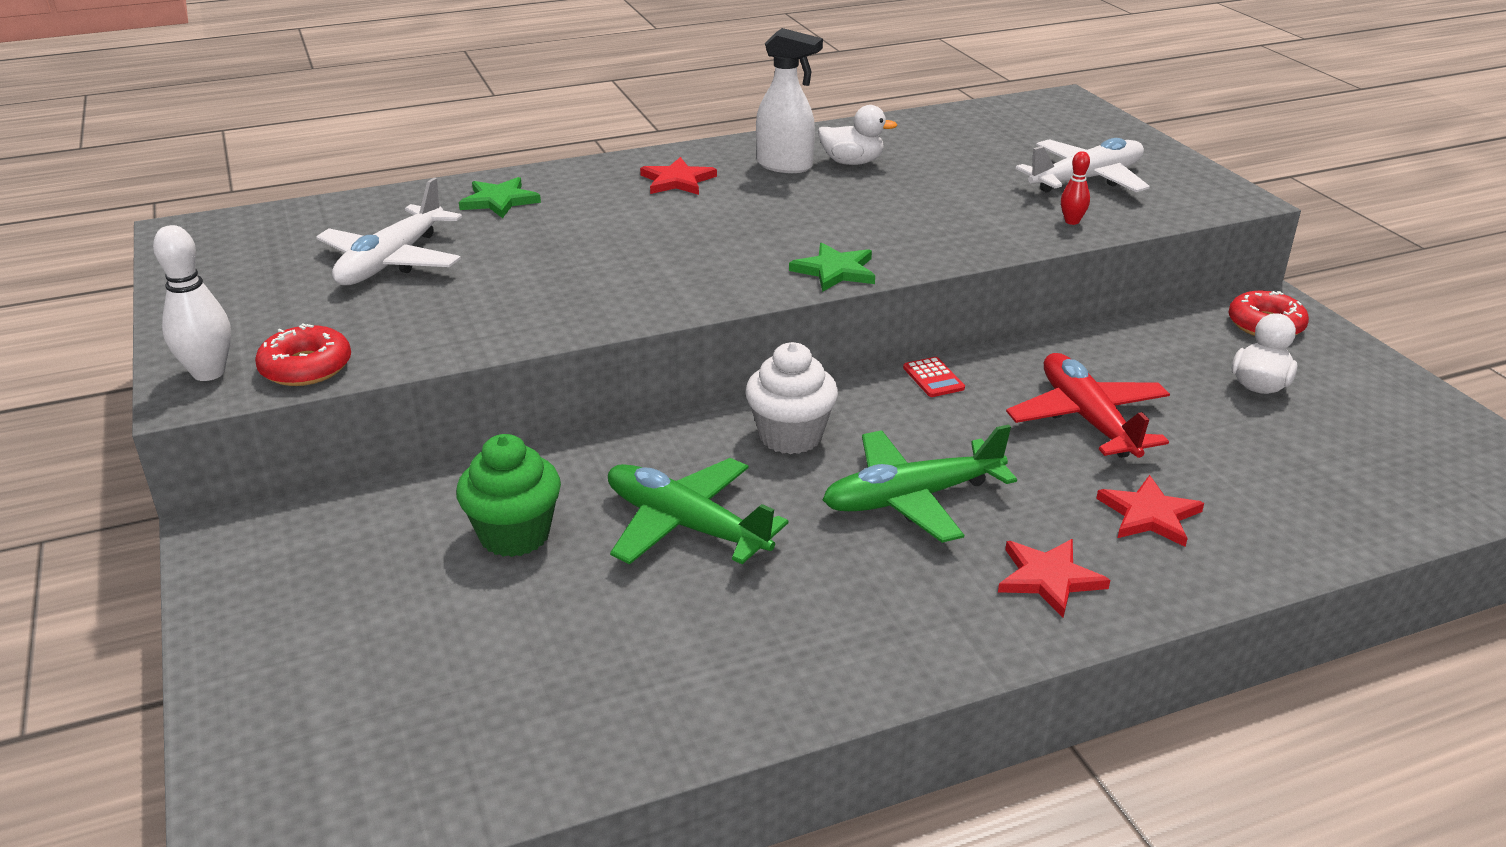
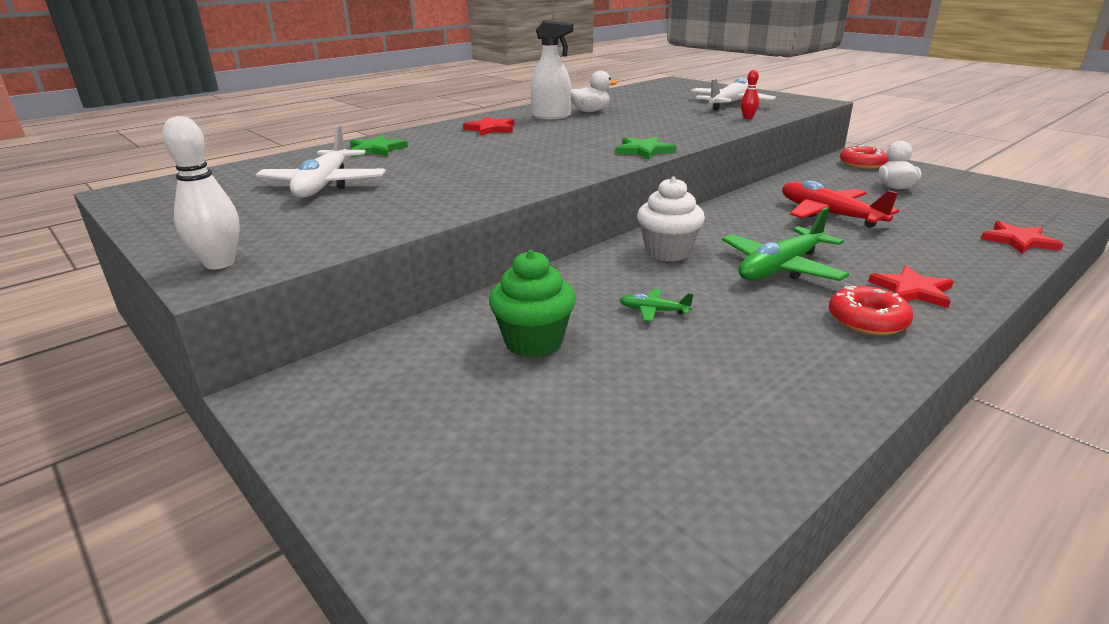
camera: 20 degrees left, 5 degrees down
red donut [255,324,351,386] -> red donut moved to [829,286,913,335]
green plane [608,458,788,565] -> green plane [620,289,693,322], size x0.45
red calculator [903,357,965,397] -> none
red star [1096,475,1204,547] -> red star moved to [981,221,1063,254]

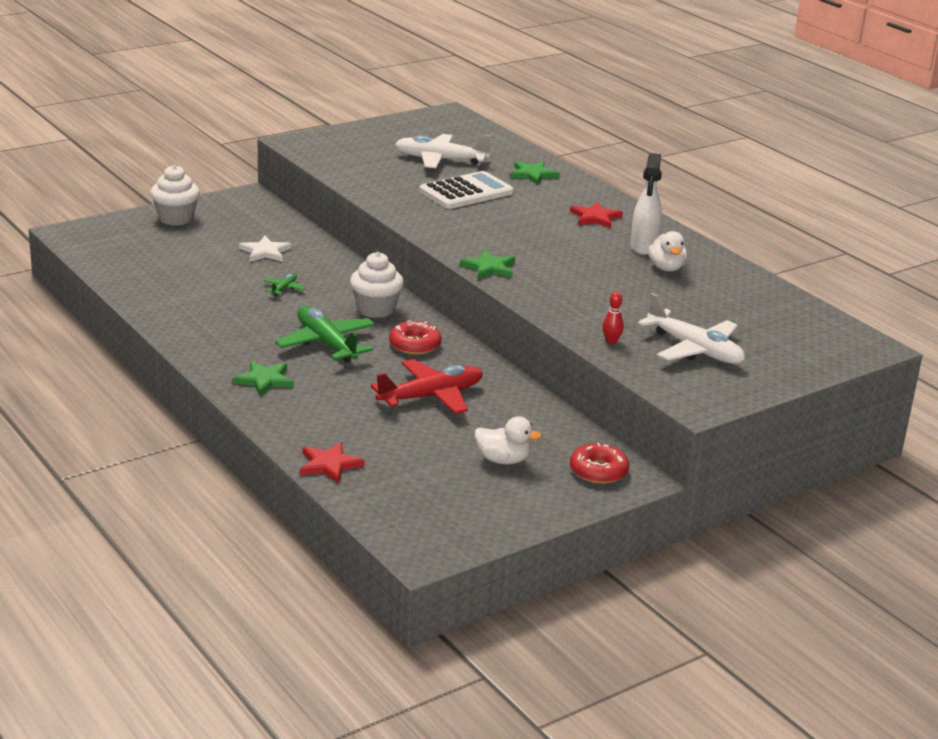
camera: 95 degrees right, 0 degrees up
white bowling pin [163,116,240,270] -> none
green cupcake [489,250,576,358] -> white star [239,236,292,262]
red donut [829,286,913,335] -> red donut moved to [389,320,442,355]
red star [868,266,954,308] -> green star [233,361,294,396]
none -> white cupcake [150,165,200,226]
none -> white calculator [419,171,513,209]

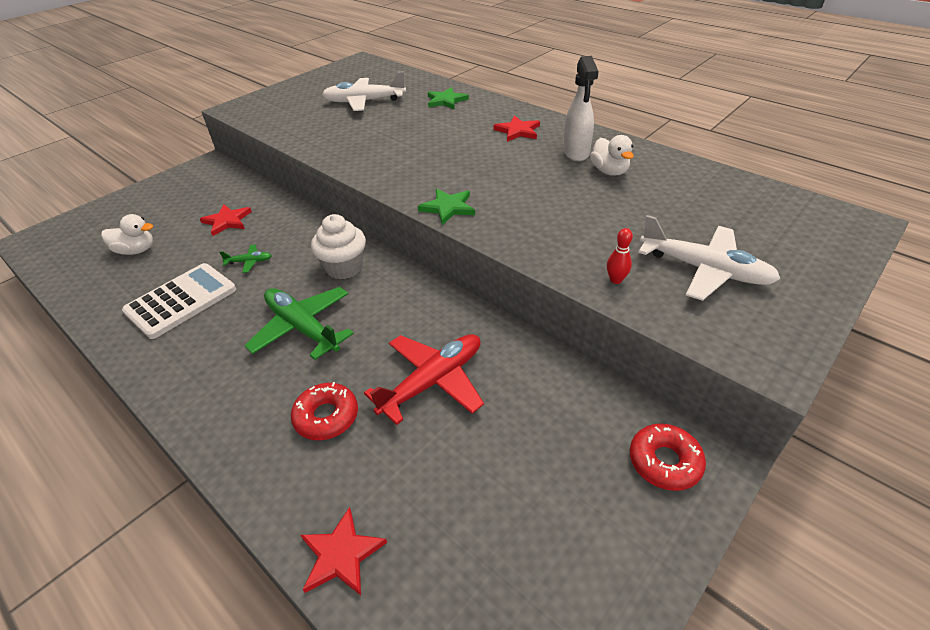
camera: 10 degrees left, 15 degrees up
white cupcake [150,165,200,226] -> none
green star [233,361,294,396] -> none
white star [239,236,292,262] -> red star [200,204,252,236]
green plane [263,273,306,296] -> green plane turned 75 degrees clockwise [219,245,272,273]
red donut [389,320,442,355] -> red donut moved to [291,382,358,440]
white calculator [419,171,513,209] -> white calculator moved to [122,263,236,339]
white duck [475,416,542,464] -> white duck moved to [101,214,153,255]

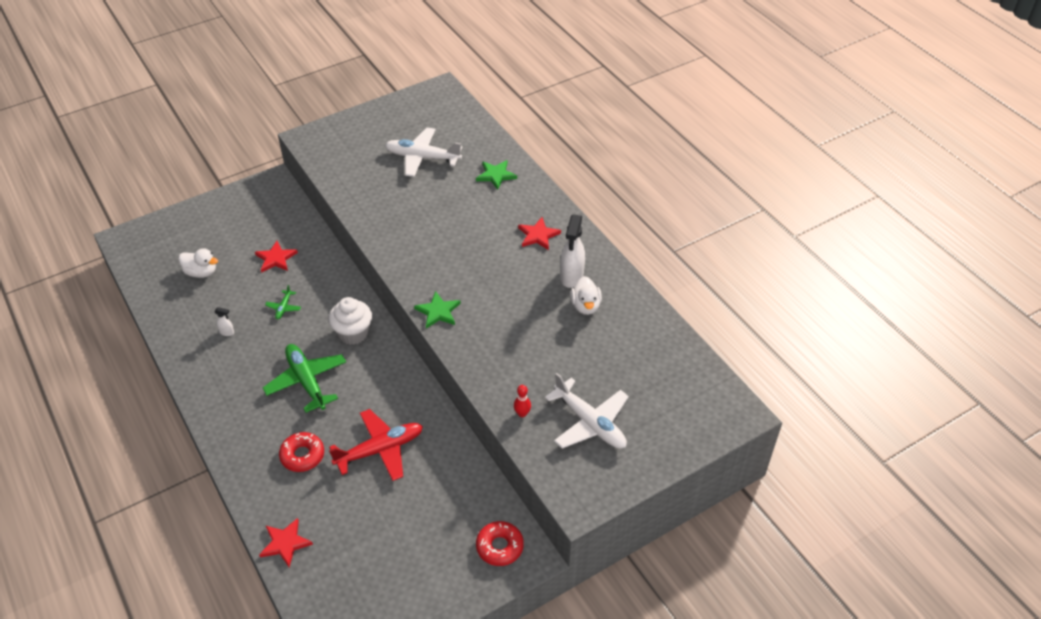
camera: 15 degrees right, 5 degrees up
white calculator [122,263,236,339] -> white spray bottle [214,307,234,336]
green plane [219,245,272,273] -> green plane turned 90 degrees clockwise [265,285,301,319]

